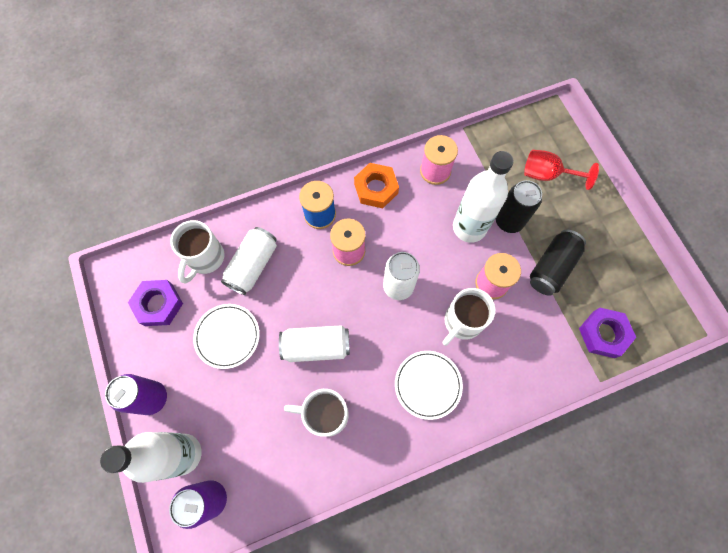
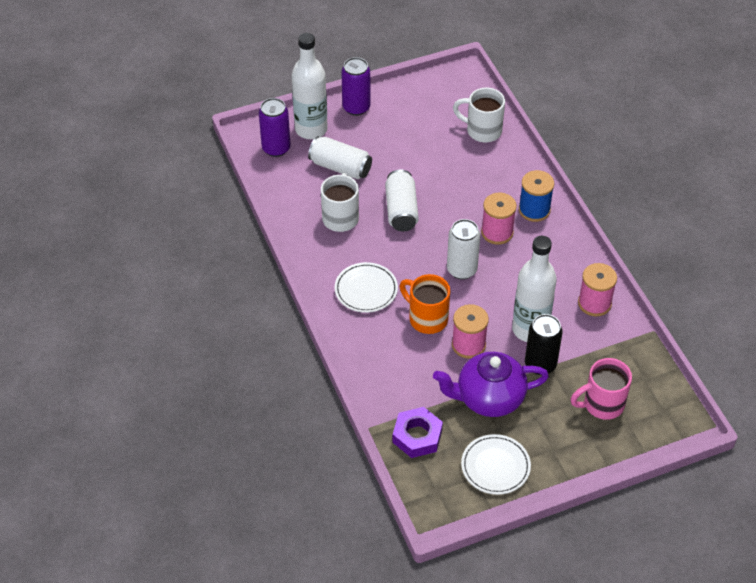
camera: 90 degrees right, 20 degrees down
purple nut [128,280,183,326] -> none
white plate [193,304,260,369] -> white plate moved to [461,434,531,495]
white can [221,227,277,295] -> white can moved to [308,136,372,179]
orange nut [354,163,399,208] -> none
white mug [442,288,495,346] -> orange mug [399,274,450,334]
red goblet [524,150,599,190] -> pink mug [570,358,632,420]
black can [530,230,586,295] -> purple teapot [433,352,549,417]

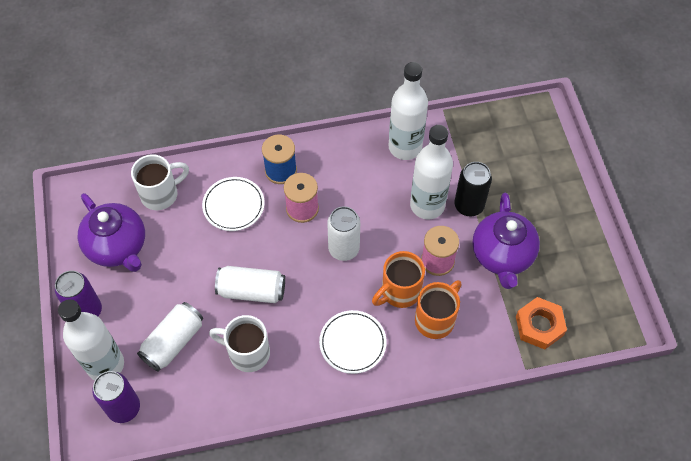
camera: 80 degrees left, 10 degrees up
purple nut [393,407,443,458] -> orange nut [516,297,567,350]
white mug [453,88,505,142] -> white mug turned 150 degrees counterclockwise [131,154,189,210]
white plate [461,434,531,495] -> white plate moved to [202,177,265,231]
pink mug [570,358,632,420] -> none
pink spool [578,263,617,316] -> white bottle [388,62,428,160]
none -> purple teapot [78,193,145,272]
none -> orange mug [415,280,461,339]

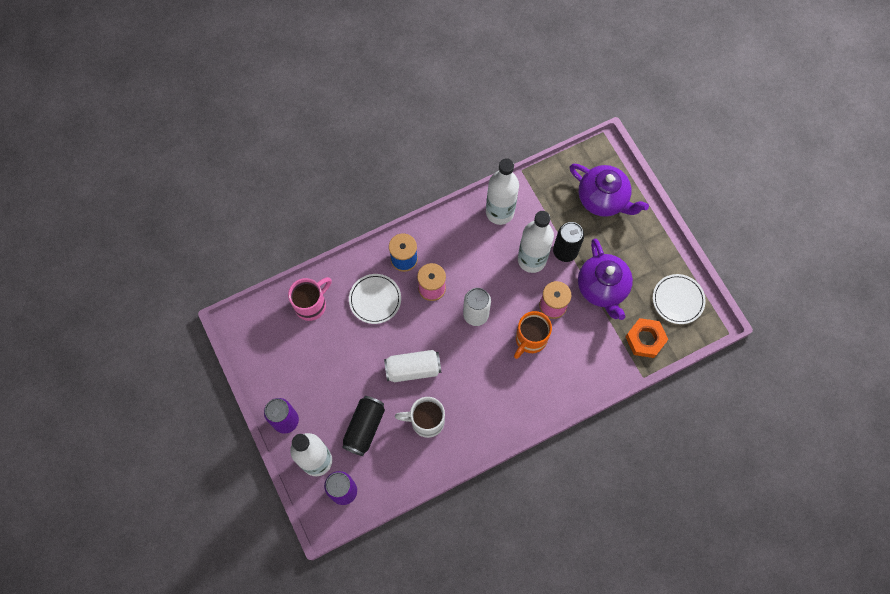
camera: 15 degrees left, 10 degrees up
purple teapot [78,193,145,272] -> purple teapot moved to [570,164,649,217]
white mug [131,154,189,210] -> pink mug [288,277,332,321]
white can [137,302,203,372] -> black can [342,396,385,456]
white plate [319,310,387,374] -> white plate moved to [653,274,706,324]
orange mug [415,280,461,339] -> none

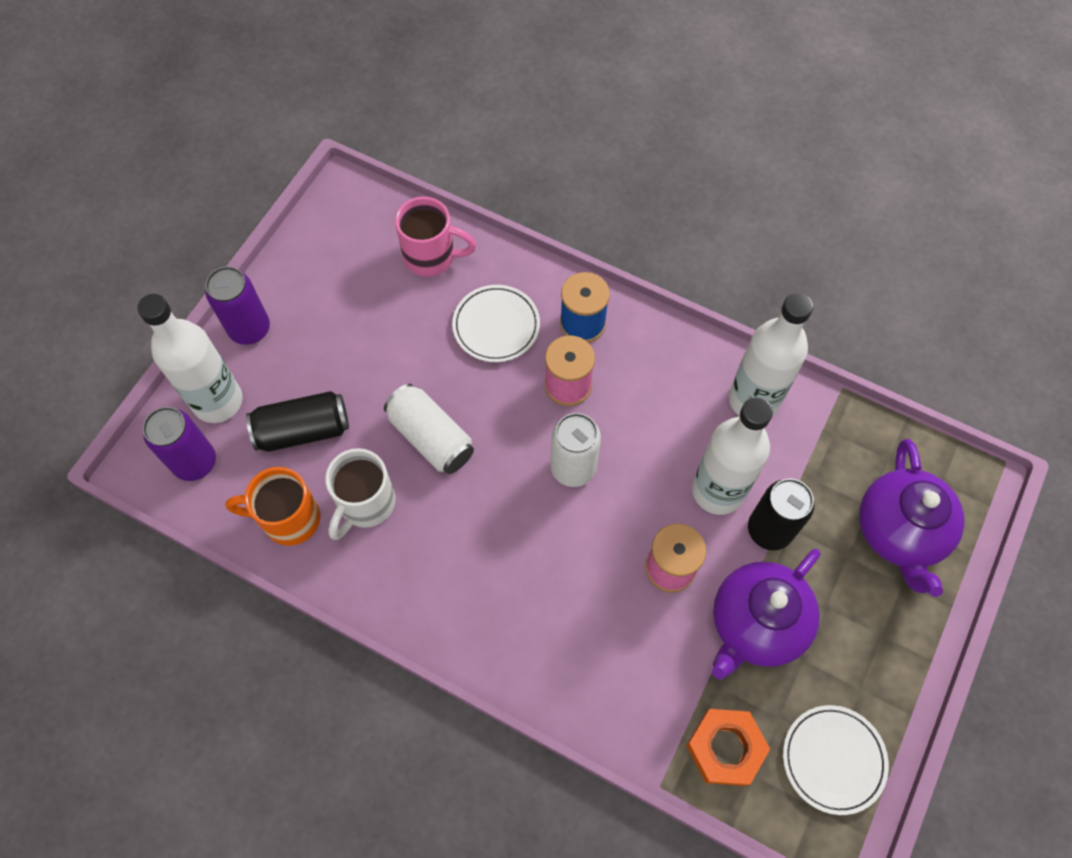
camera: 55 degrees right, 5 degrees down
white mug [395,397,445,438] -> white mug turned 120 degrees counterclockwise [325,448,396,540]
orange mug [514,311,552,359] -> orange mug moved to [225,467,320,546]

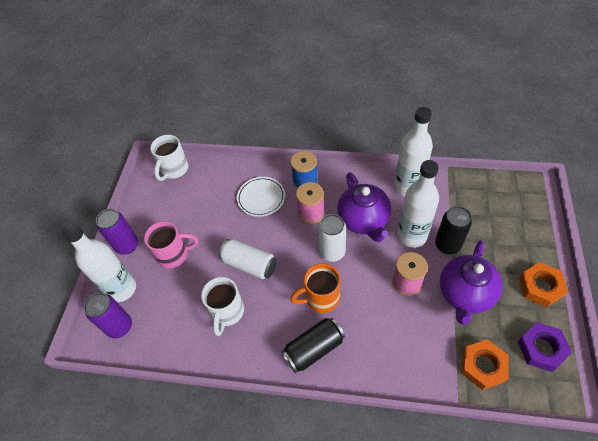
camera: 15 degrees left, 10 degrees down
orange mug [225,467,320,546] -> orange mug moved to [290,263,340,313]
black can [246,391,349,452] -> black can moved to [281,318,345,373]
pink mug [395,197,476,277] -> pink mug moved to [144,221,198,268]
white plate [783,705,889,815] -> purple nut [517,322,572,372]
purple teapot [859,439,965,597] -> purple teapot moved to [337,172,391,242]
none -> white mug [150,135,188,181]
none -> orange nut [519,262,568,307]

